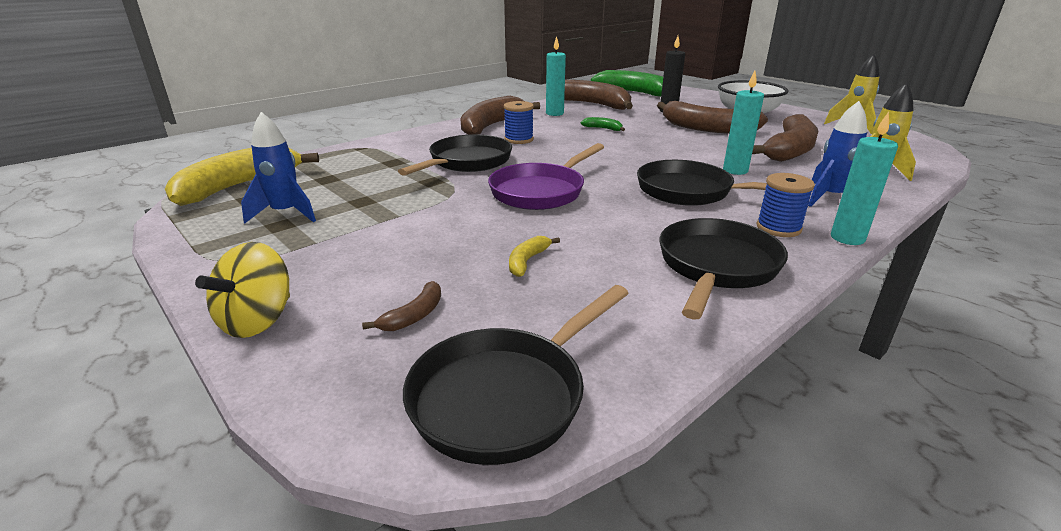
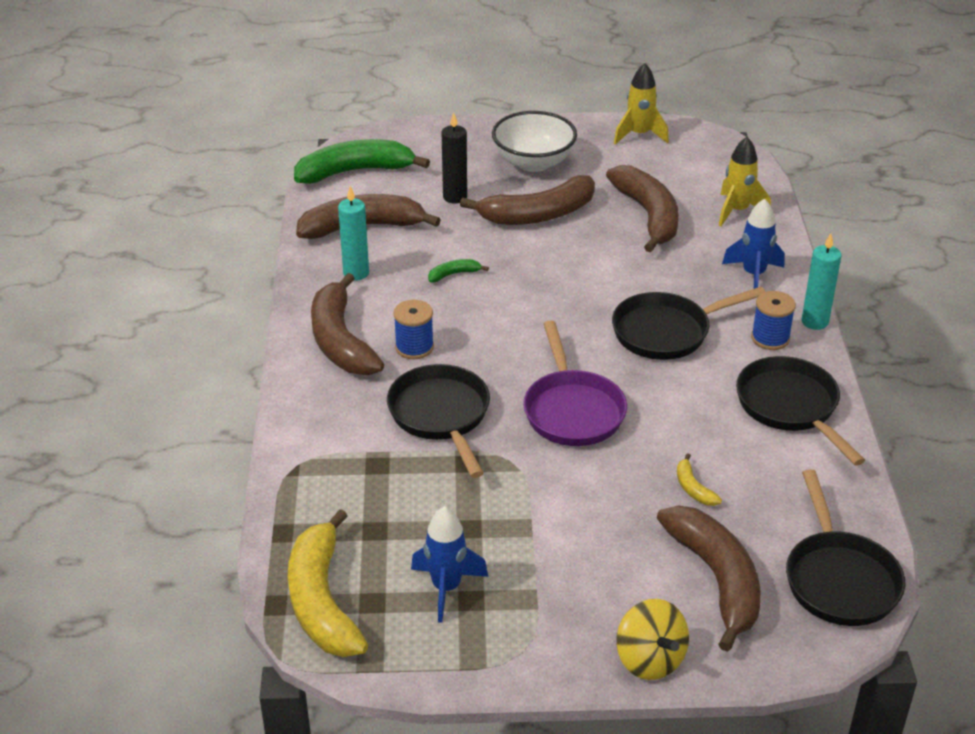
camera: 50 degrees left, 10 degrees up
brown banana [362,281,441,331] -> brown banana [657,505,761,652], size x2.37
turquoise candle [723,71,764,175] -> none

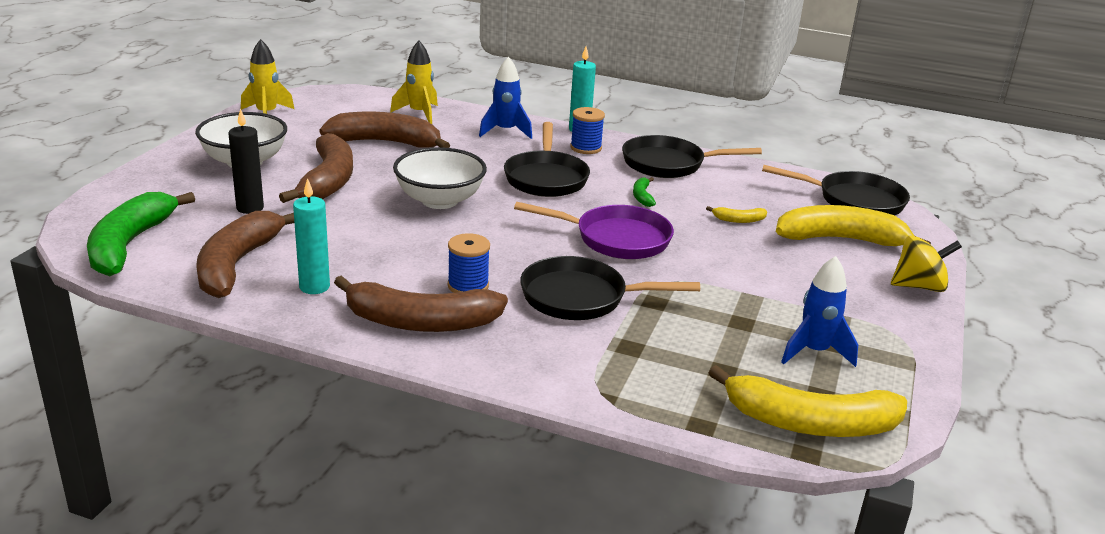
camera: 70 degrees left, 10 degrees down
green banana [428,259,489,283] -> green banana moved to [633,177,656,207]
brown banana [657,505,761,652] -> yellow banana [776,205,931,246]
none -> white bowl [393,147,487,209]

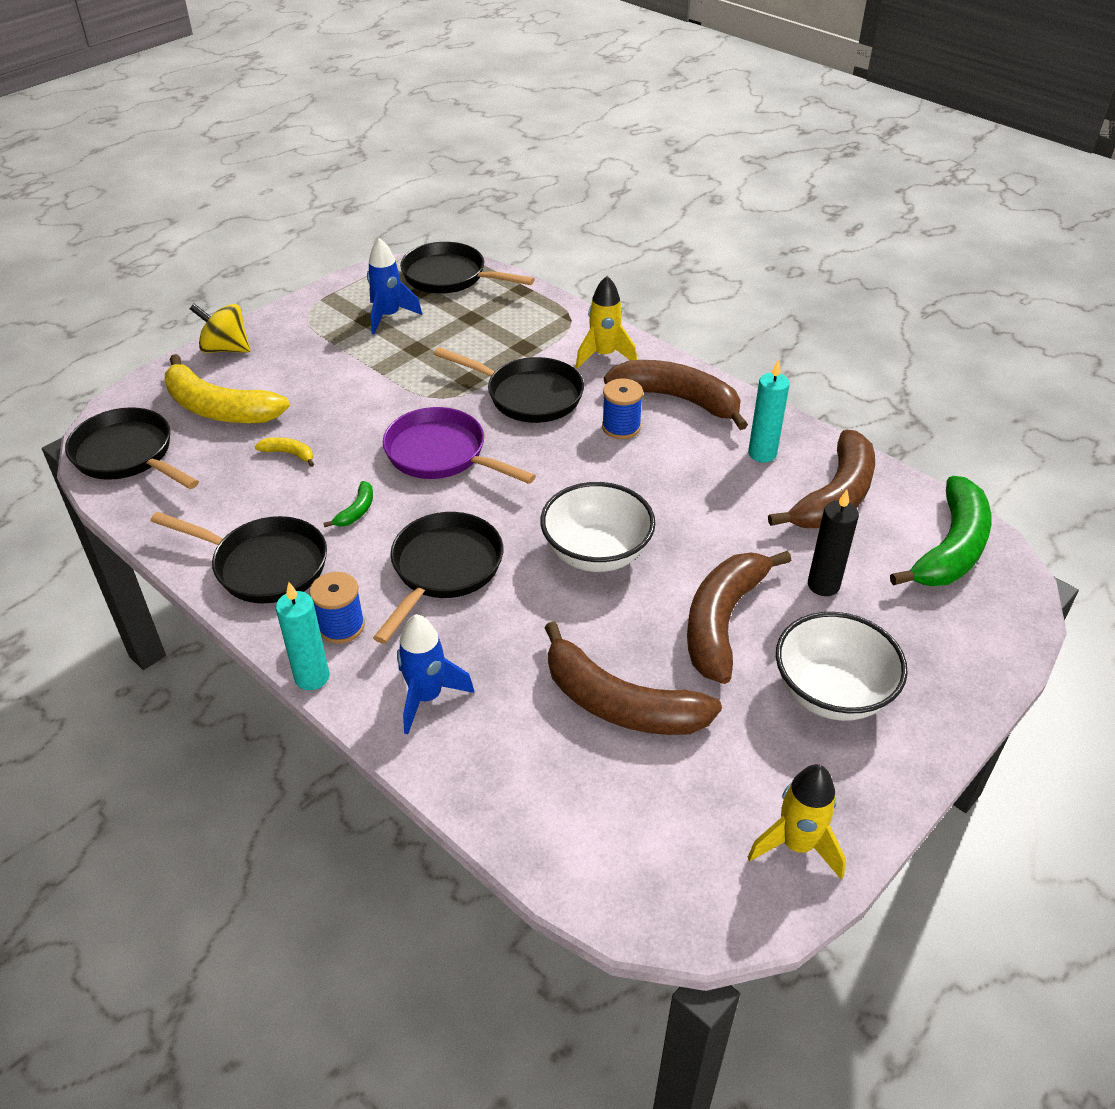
camera: 155 degrees left, 15 degrees up
yellow rocket [390,41,438,124] -> yellow rocket moved to [576,276,637,369]
yellow banana [709,365,907,437] -> black pan [400,242,535,294]

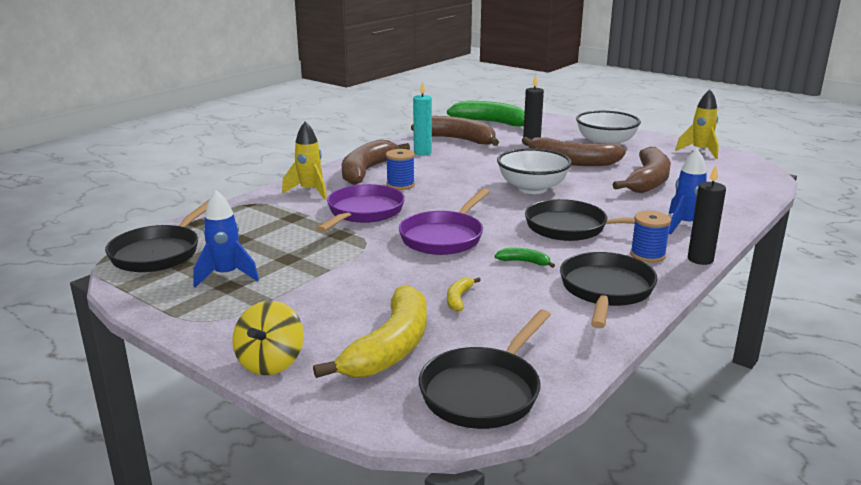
camera: 95 degrees left, 20 degrees down
turquoise candle [276,582,330,690] -> black candle [688,165,726,265]
black pan [434,347,584,423] -> purple pan [316,184,405,232]

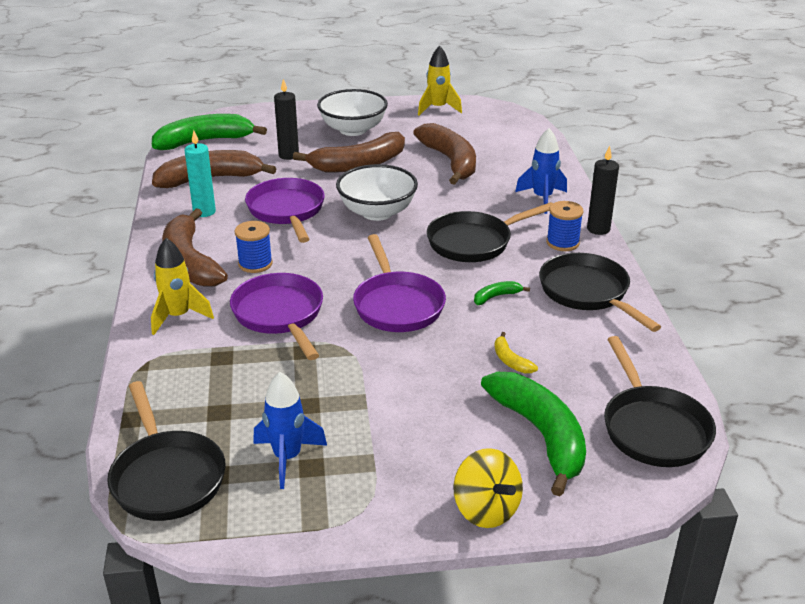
camera: 45 degrees left, 10 degrees up
yellow banana [313,285,427,378] -> green banana [481,372,586,496]
none -> purple pan [245,178,325,243]

